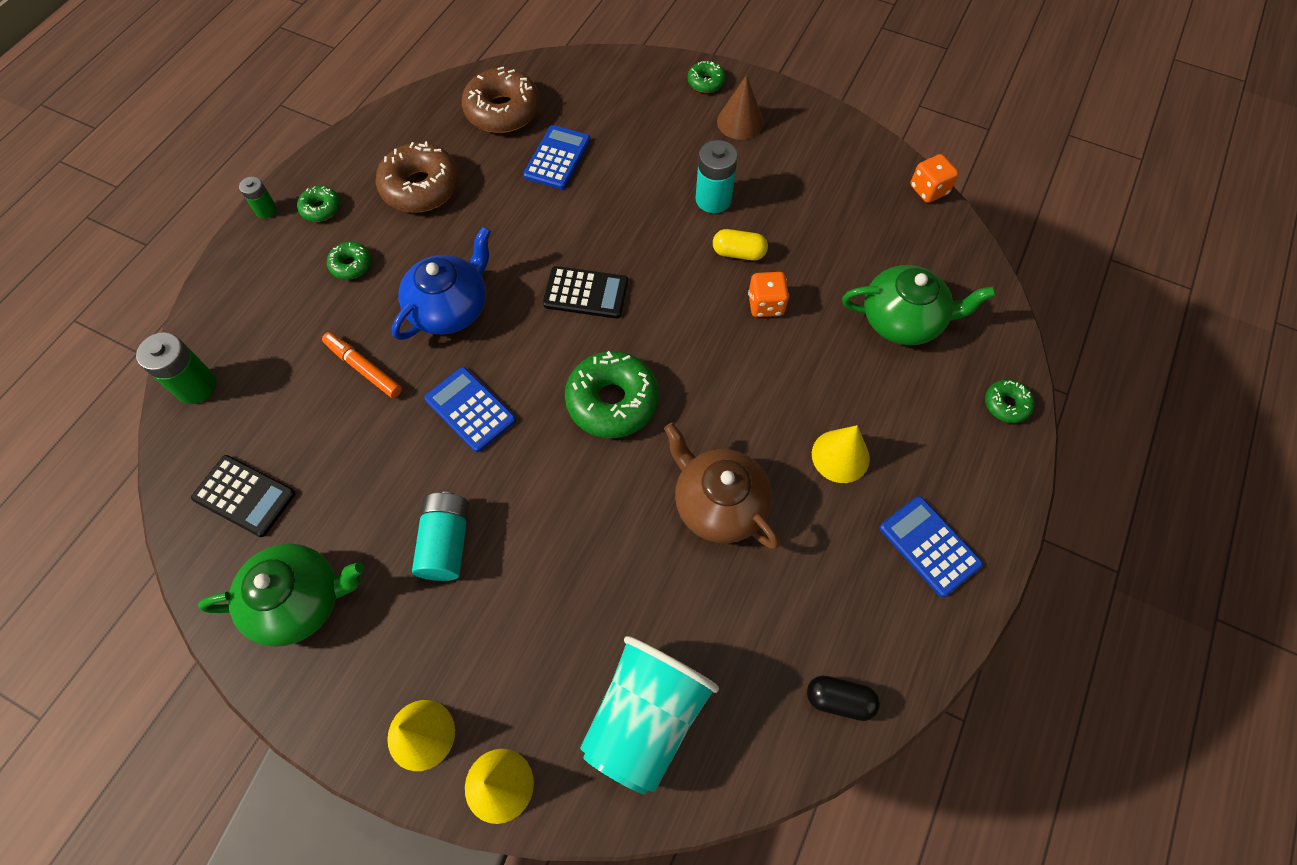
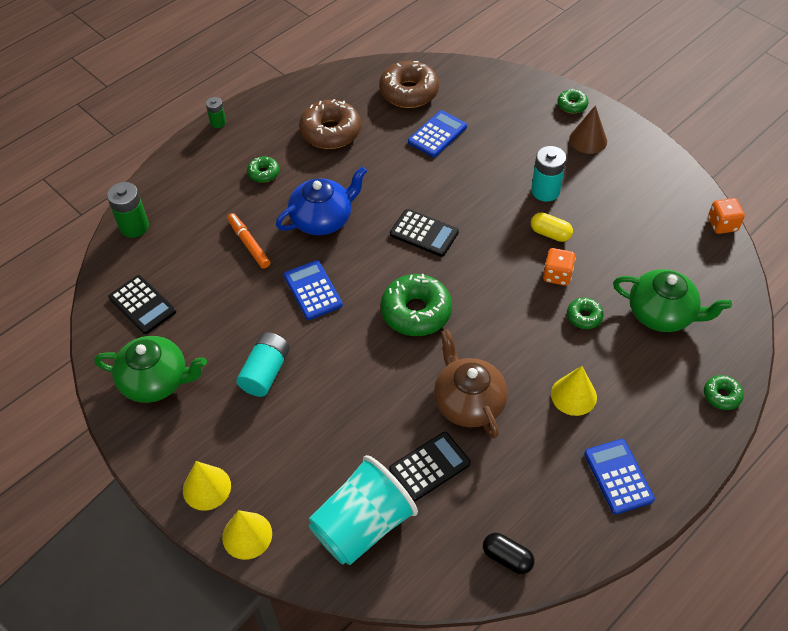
camera: 20 degrees right, 10 degrees down
green donut [297,186,340,222] -> green donut moved to [567,298,604,329]
none -> black calculator [389,432,470,501]

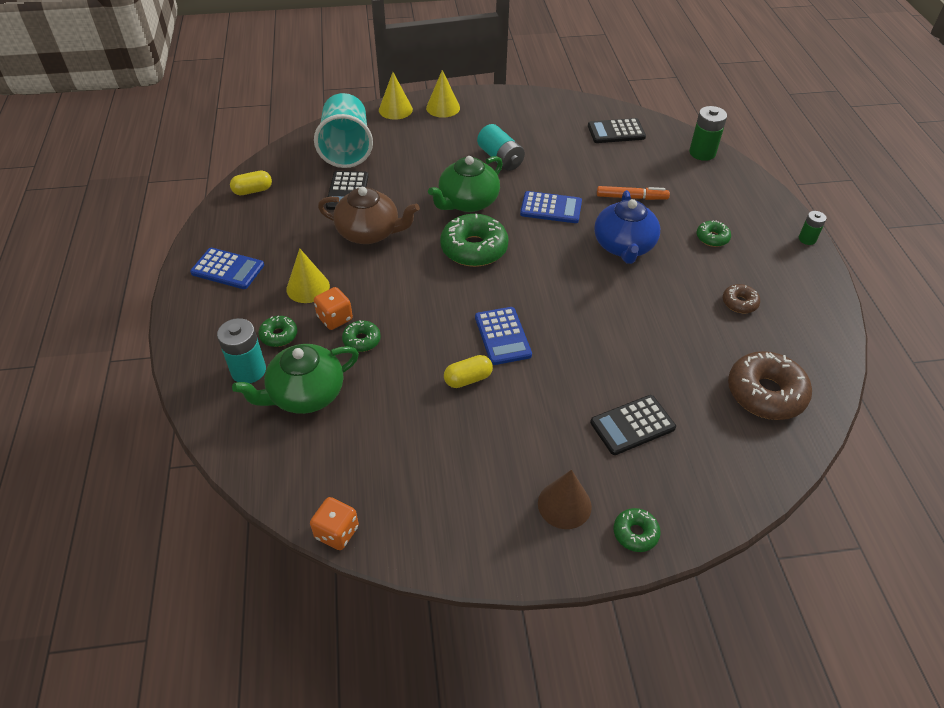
camera: 125 degrees right, 5 degrees down
green teapot [94,336,207,403] -> green teapot moved to [428,156,503,212]
brown donut [299,99,361,149] -> brown donut [723,284,760,313], size x0.51
black calculator [390,209,459,257] -> black calculator moved to [590,395,676,455]
blue calculator [408,110,467,157] -> blue calculator moved to [475,307,532,365]
black capsule [483,533,534,574] -> yellow capsule [230,171,272,195]
turquoise battery [531,146,566,202] -> turquoise battery moved to [217,318,266,383]
orange dice [543,248,576,286] -> orange dice moved to [314,287,353,330]
green donut [704,375,744,410] -> green donut moved to [258,316,297,347]

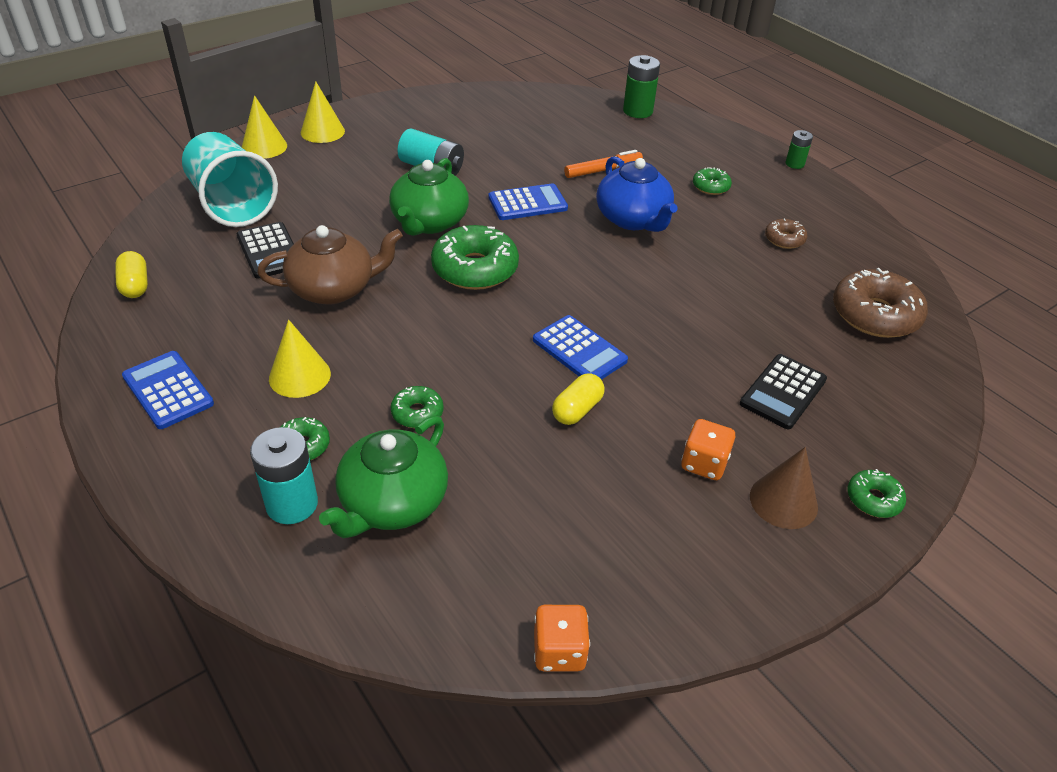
camera: 30 degrees left, 5 degrees down
blue calculator [190,248,264,289] -> blue calculator turned 120 degrees counterclockwise [122,351,214,429]
yellow capsule [230,171,272,195] -> yellow capsule turned 60 degrees counterclockwise [115,251,148,298]
orange dice [314,287,353,330] -> orange dice moved to [681,419,735,480]
black calculator [588,118,646,143] -> none

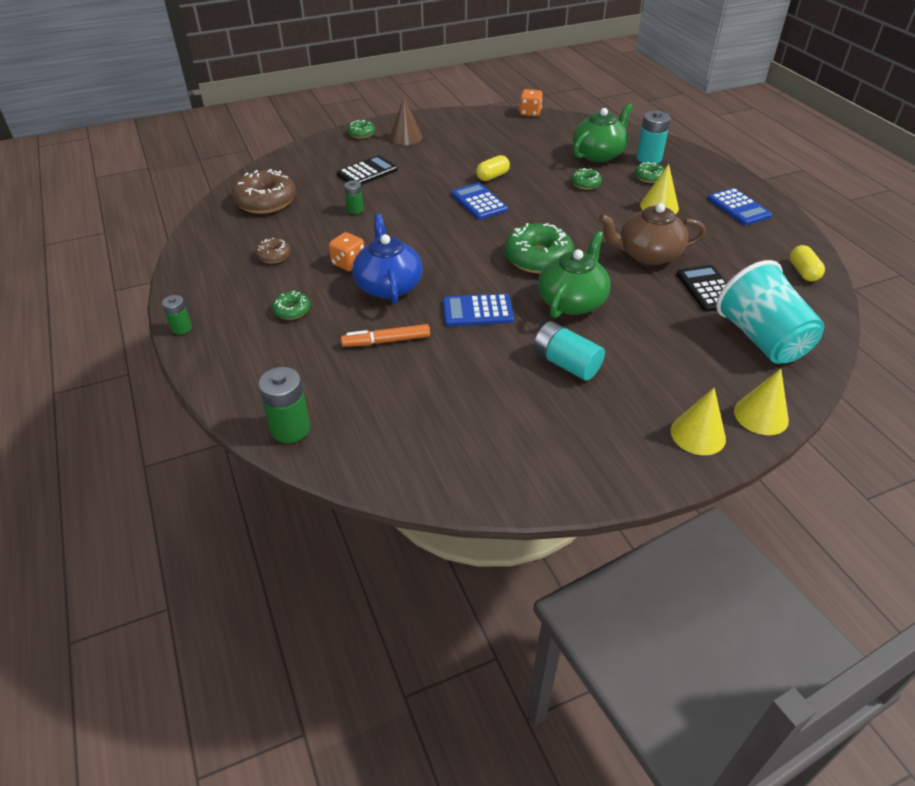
camera: 165 degrees left, 0 degrees up
orange dice [681,419,735,480] -> orange dice moved to [329,232,365,271]
none -> green battery [344,180,364,214]

